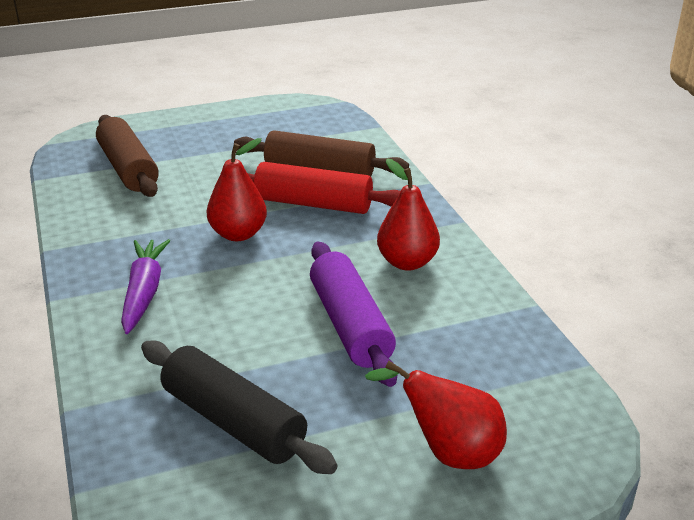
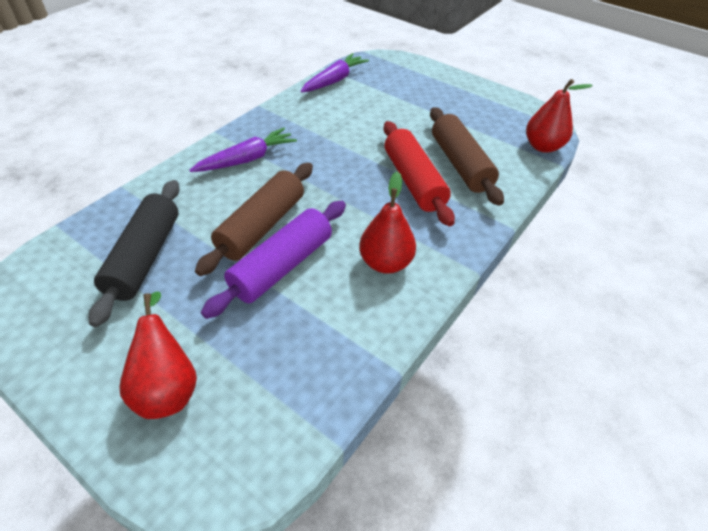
camera: 55 degrees right, 15 degrees up
brown rolling pin [96,115,159,197] -> brown rolling pin moved to [195,163,313,276]
red pear [207,138,267,241] -> red pear moved to [526,79,593,153]
none -> purple carrot [301,53,369,92]

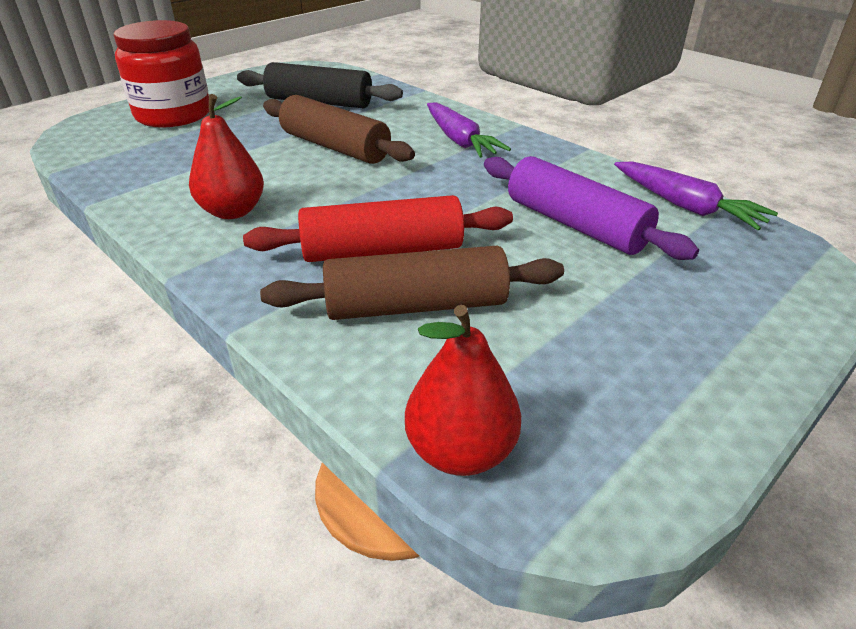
camera: 100 degrees right, 10 degrees down
red pear [119,291,197,419] -> red jar [114,20,209,128]
purple rolling pin [201,201,346,319] -> purple rolling pin moved to [484,156,699,260]

